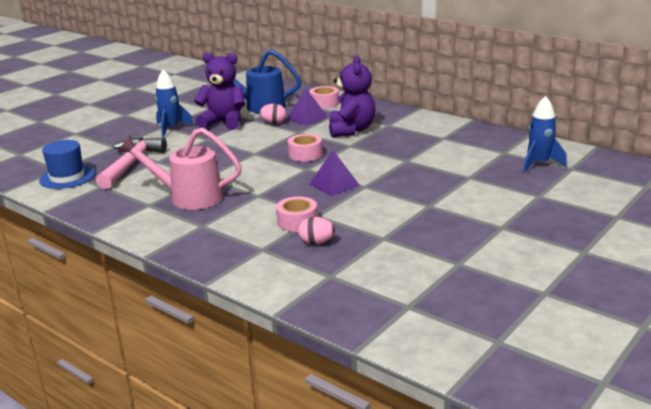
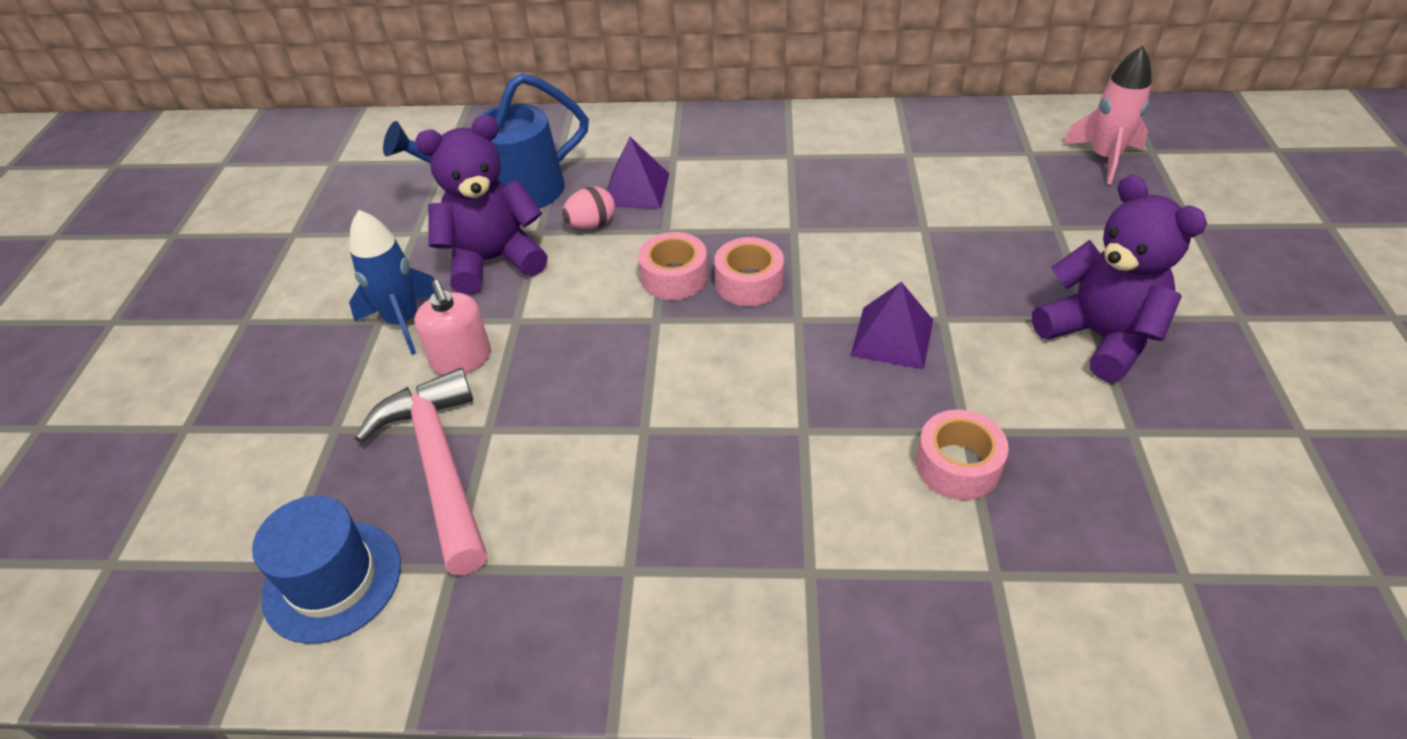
camera: 35 degrees left, 20 degrees up
pink watering can [118,128,242,210] -> none
pink egg [298,217,335,245] -> none
pink tape [309,86,339,109] -> pink tape moved to [638,232,708,300]
purple teddy bear [329,55,376,137] -> purple teddy bear moved to [1032,175,1207,382]
blue rocket [523,96,567,173] -> pink rocket [1063,46,1152,184]
none -> pink soap dispenser [414,280,491,375]

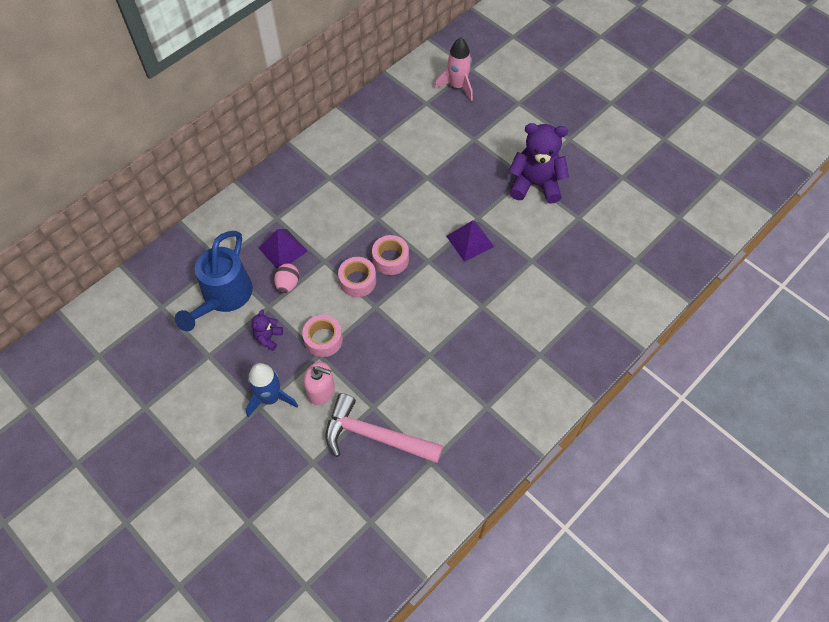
camera: 50 degrees left, 15 degrees up
blue hat [252,496,401,644] -> none
purple teddy bear [415,115,548,295] -> purple teddy bear [252,310,283,351], size x0.47
pink tape [916,409,1009,500] -> pink tape moved to [302,315,343,357]

